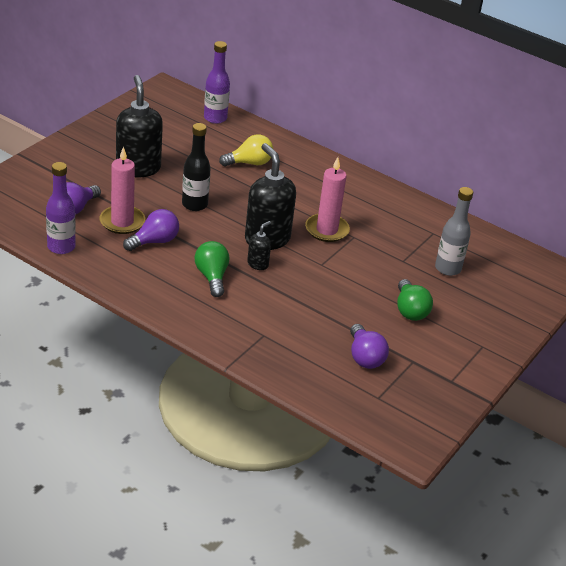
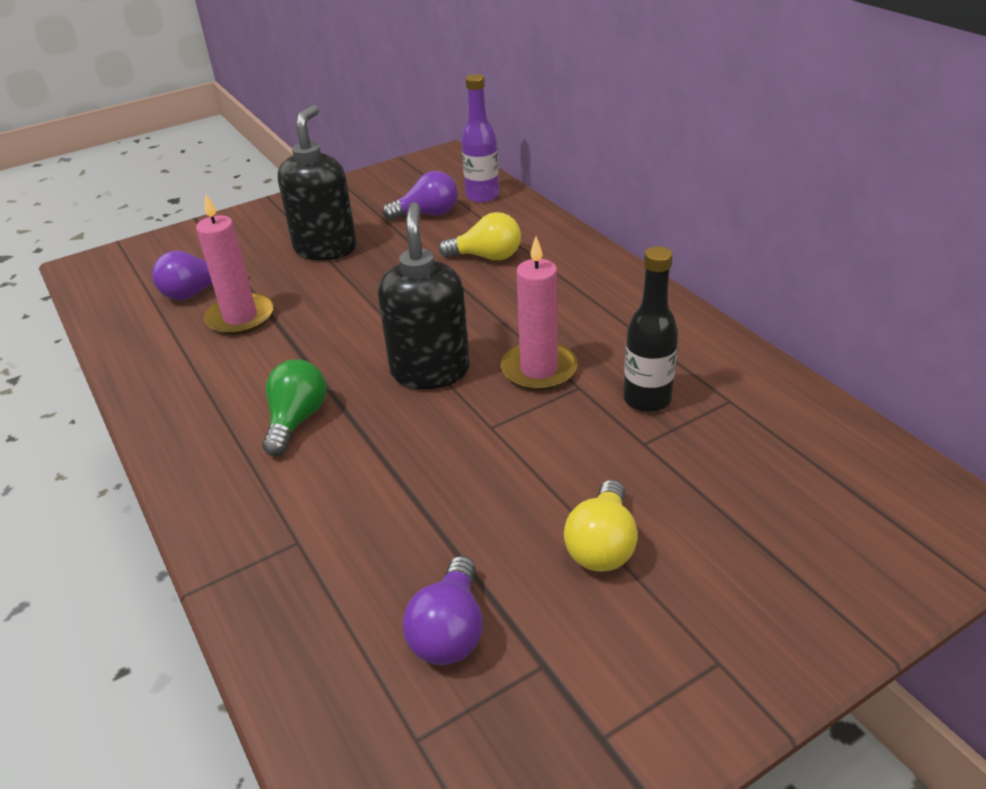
camera: 30 degrees right, 0 degrees up
purple bottle [46,162,76,254] -> none
purple light bulb [123,209,179,251] -> purple light bulb moved to [382,171,458,220]
black bottle [182,123,211,211] -> black bottle moved to [624,246,678,412]
black soap dispenser [247,221,271,270] -> none
green light bulb [397,279,433,321] -> yellow light bulb [564,480,638,572]
grey bottle [435,187,473,276] -> none

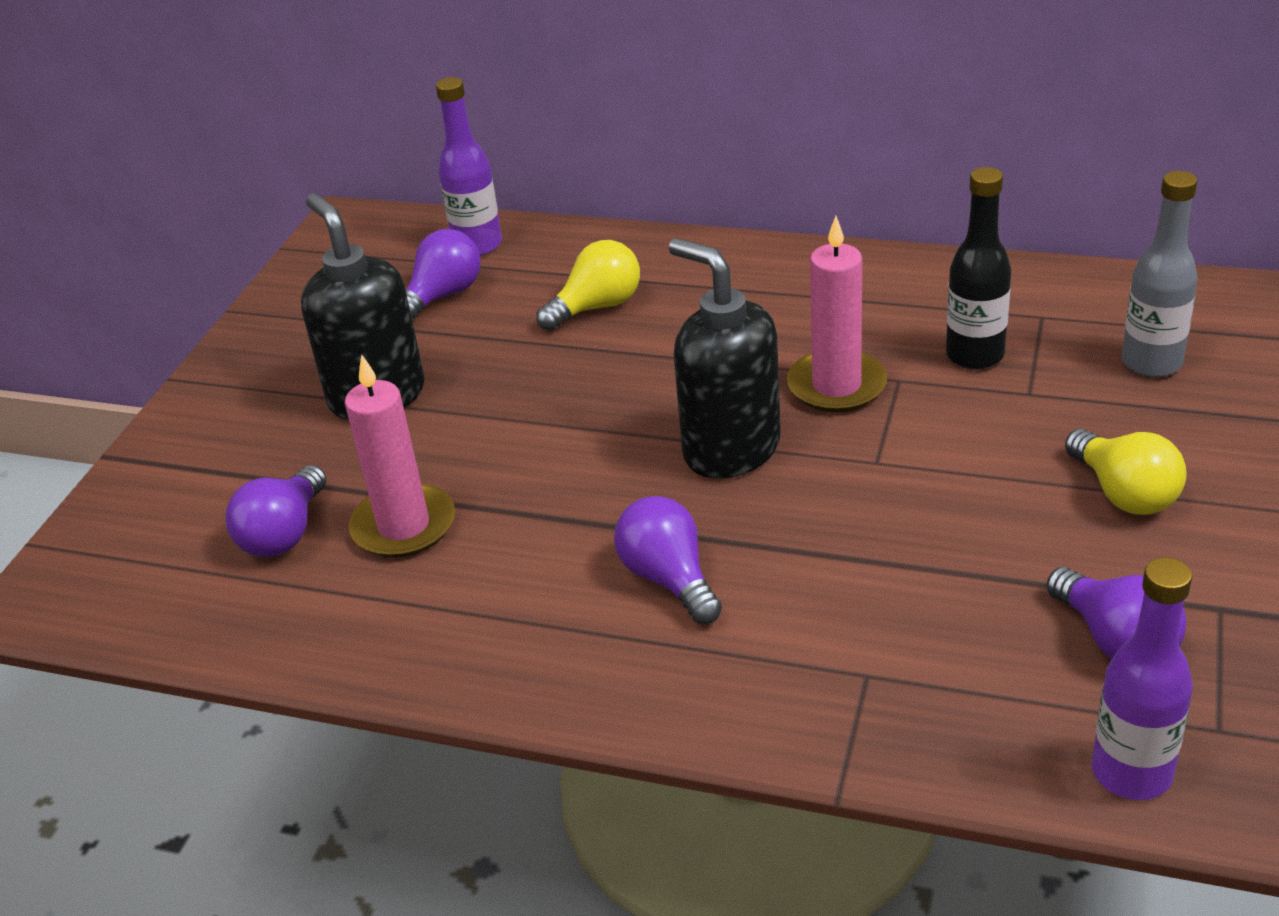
camera: 40 degrees left, 0 degrees up
green light bulb [262,359,326,456] -> purple light bulb [614,496,722,624]
none -> purple bottle [1092,557,1193,800]
none -> grey bottle [1122,171,1198,377]

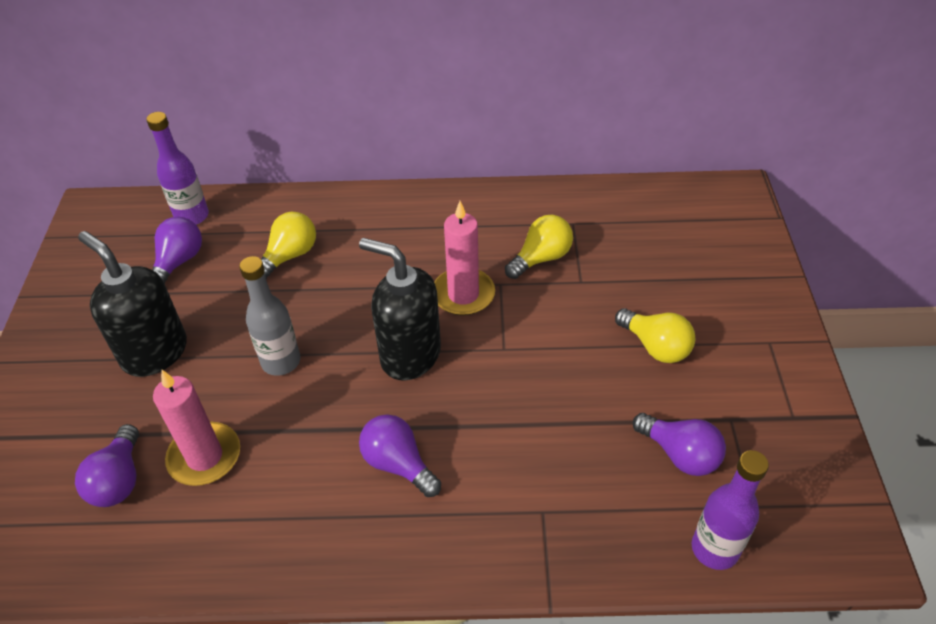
camera: 20 degrees left, 10 degrees up
black bottle [946,167,1011,369] -> yellow light bulb [505,215,573,279]
grey bottle [1122,171,1198,377] -> grey bottle moved to [239,256,300,376]

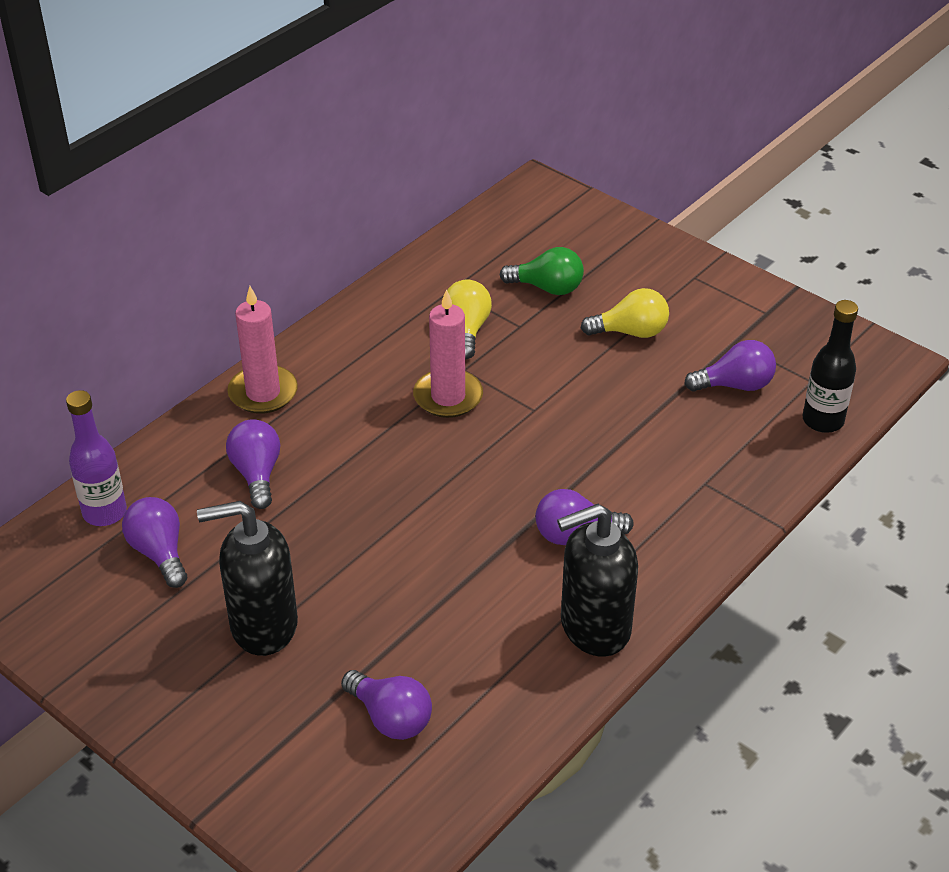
camera: 50 degrees left, 5 degrees down
pink candle [153,370,240,486] -> pink candle moved to [227,286,298,414]
grey bottle [239,256,300,376] -> none
yellow light bulb [261,212,316,279] -> purple light bulb [226,419,280,509]
black soap dispenser [359,238,441,381] -> black soap dispenser moved to [557,504,638,657]
purple bottle [692,450,769,570] -> black bottle [803,300,858,433]
none -> green light bulb [500,247,584,295]

